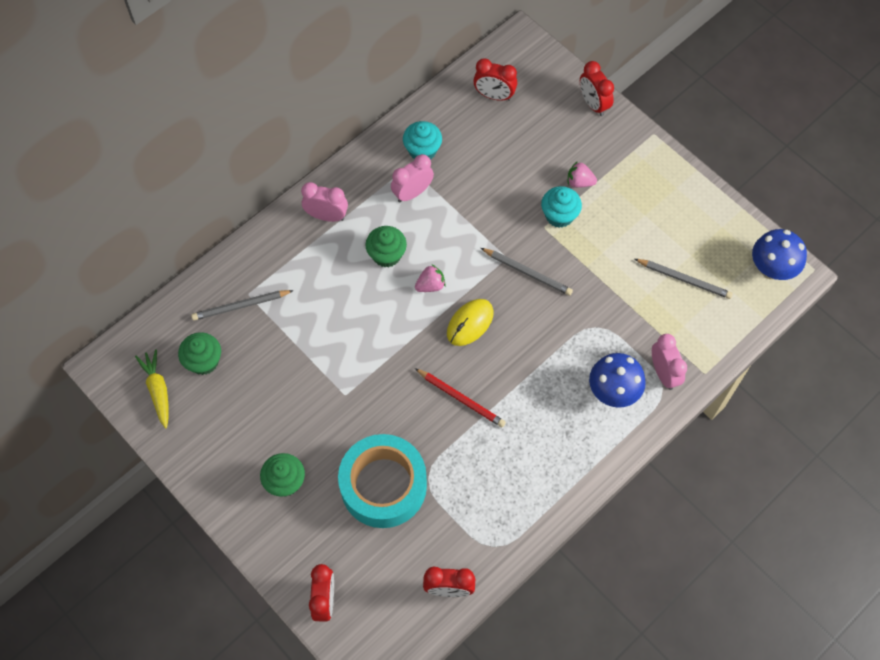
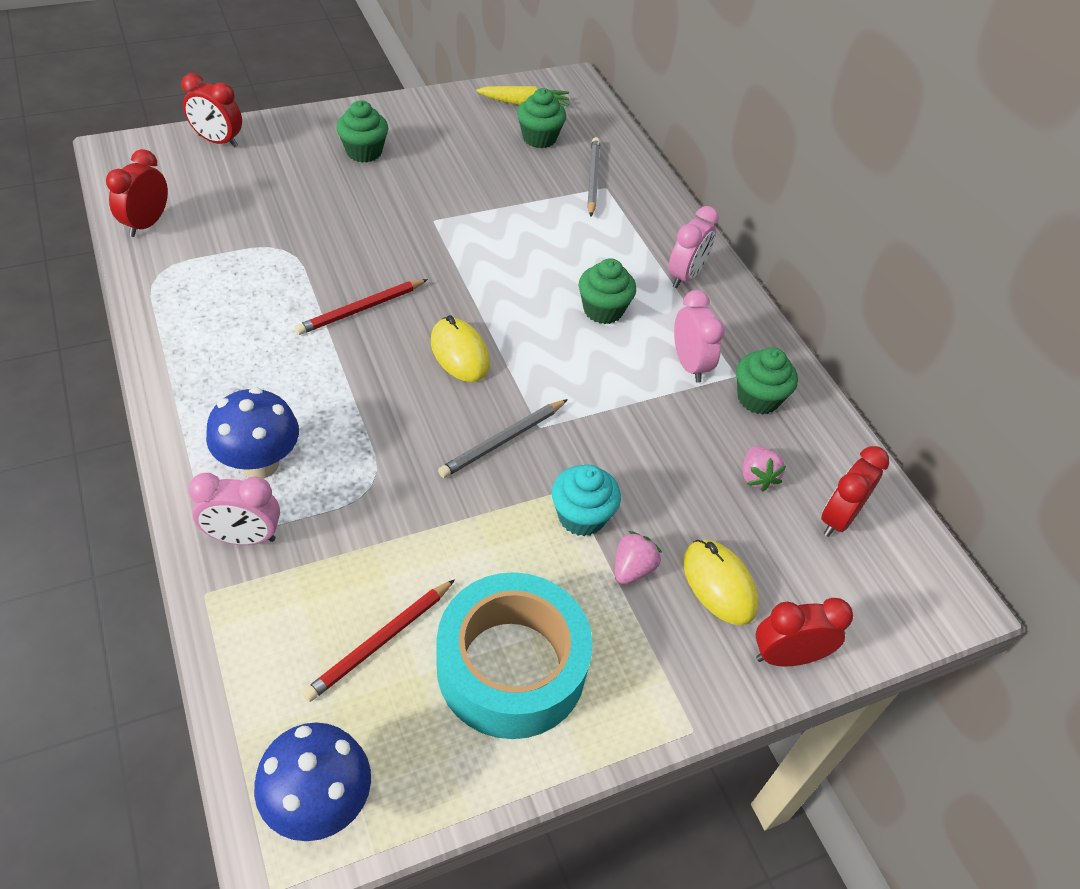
camera: 105 degrees right, 15 degrees down
turquoise tape [338,434,427,528] -> turquoise tape moved to [437,572,593,739]
turquoise cupcake [403,121,442,160] -> green cupcake [736,347,798,415]
pink strawberry [415,265,446,292] -> pink strawberry moved to [743,446,786,492]
grey pencil [635,259,733,299] -> red pencil [302,579,455,702]
none -> yellow mouse [683,540,758,625]

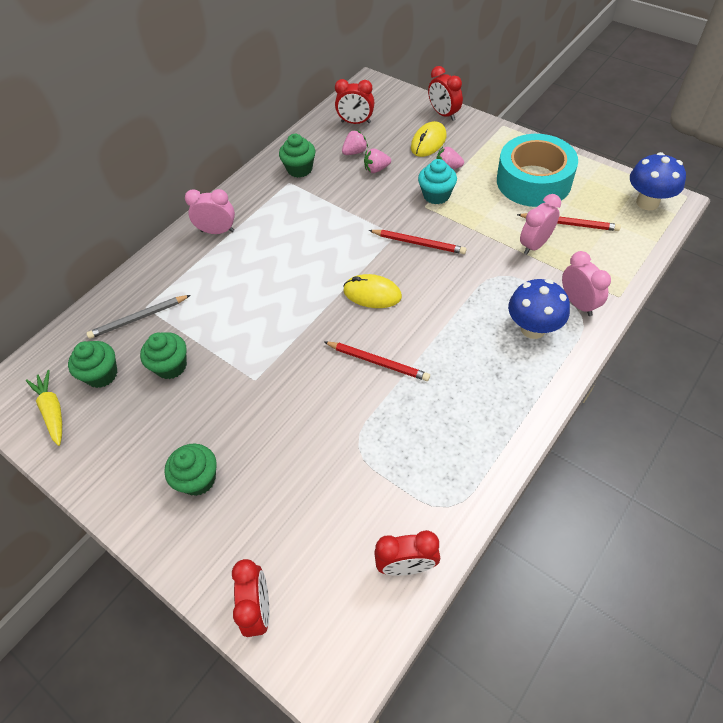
camera: 110 degrees left, 5 degrees up
yellow mouse [431,315,490,382] -> yellow mouse turned 75 degrees clockwise [343,274,402,308]
grey pencil [438,399,568,478] -> red pencil [369,230,466,254]
green cupcake [579,258,636,324] -> green cupcake moved to [140,332,187,379]
pink clock [674,290,725,383] -> pink clock moved to [520,194,561,255]
none -> pink strawberry [364,148,391,173]

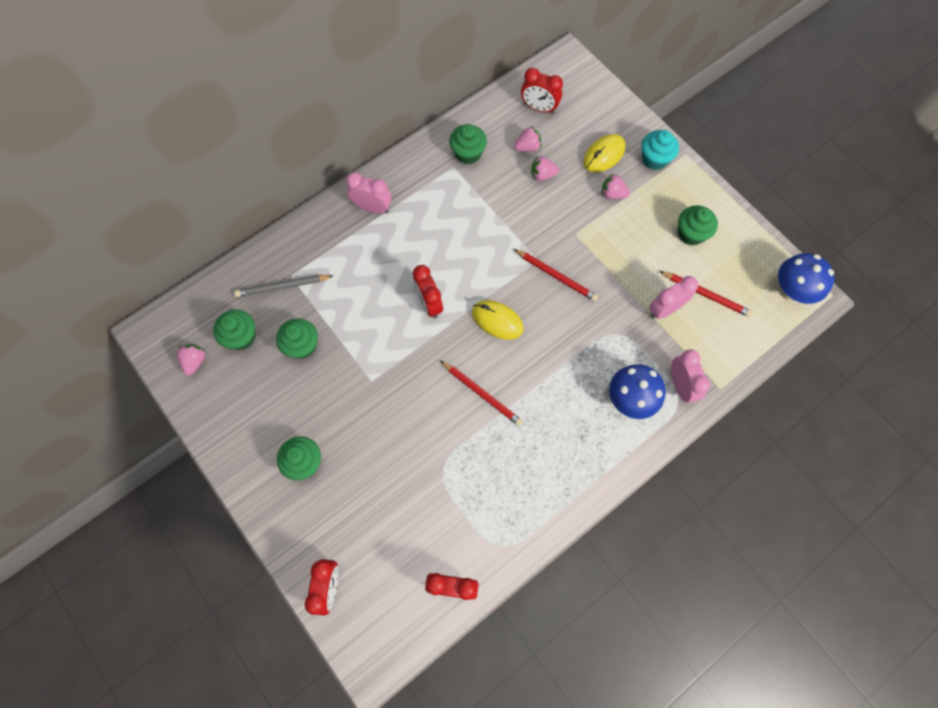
camera: 10 degrees right, 15 degrees up
yellow carrot [26,370,62,446] -> pink strawberry [177,344,206,376]
turquoise cupcake [418,159,457,204] -> turquoise cupcake moved to [641,130,679,170]
red clock [428,66,463,121] -> red clock moved to [413,265,443,318]
turquoise tape [497,134,578,207] -> green cupcake [678,205,718,246]

